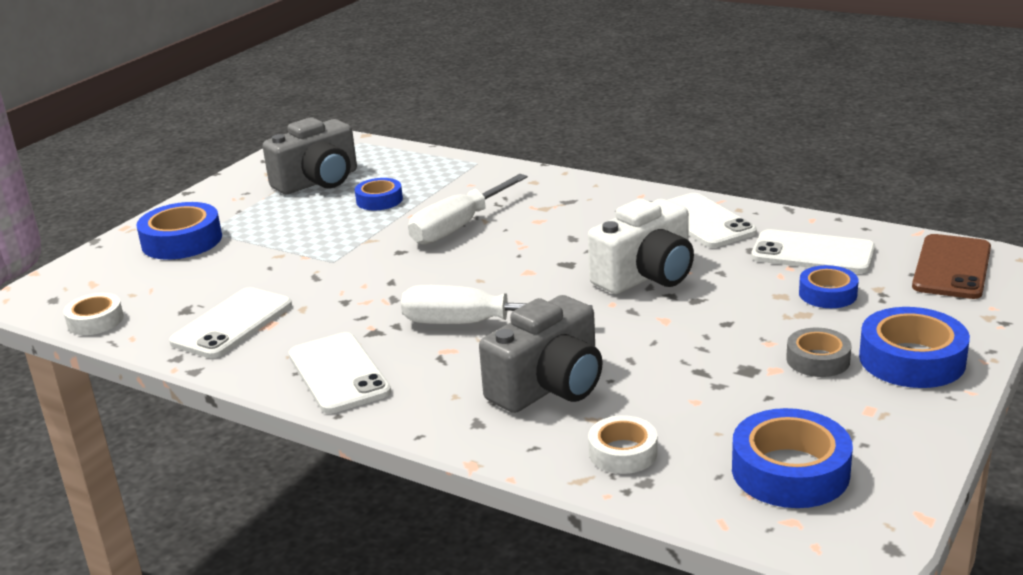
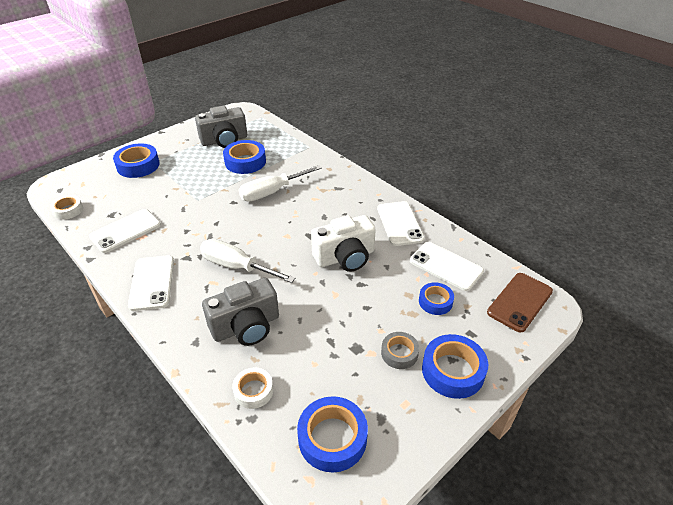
camera: 15 degrees right, 15 degrees up
blue tape [355,178,403,210] -> blue tape [223,140,266,174], size x1.63

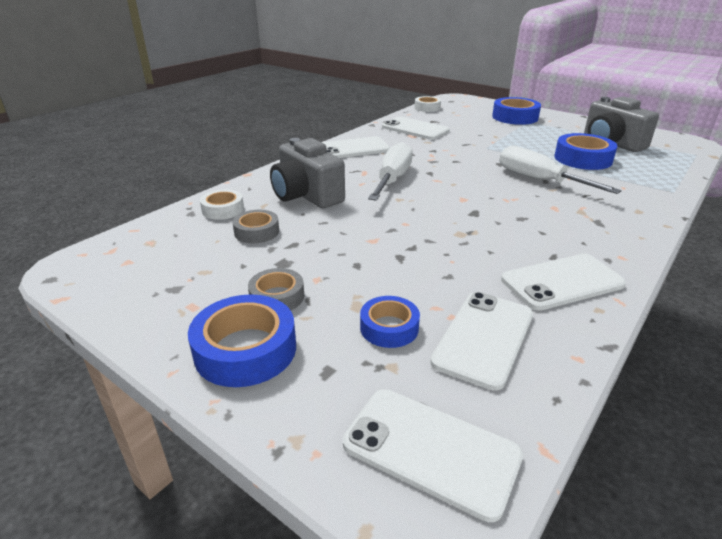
camera: 80 degrees right, 10 degrees down
blue tape [297,396,368,472] -> none
white camera [311,215,376,272] -> none
brown phone [487,273,553,332] -> white phone [343,389,523,522]
none -> grey tape [232,210,279,243]

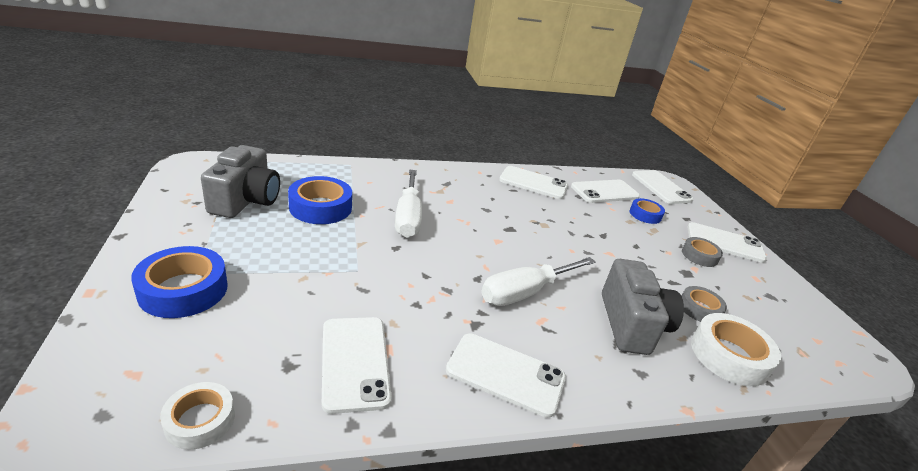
camera: 145 degrees left, 0 degrees up
blue tape [188,294,296,387] -> white phone [687,222,767,263]
white tape [200,189,244,220] -> white tape [691,313,781,386], size x1.63

